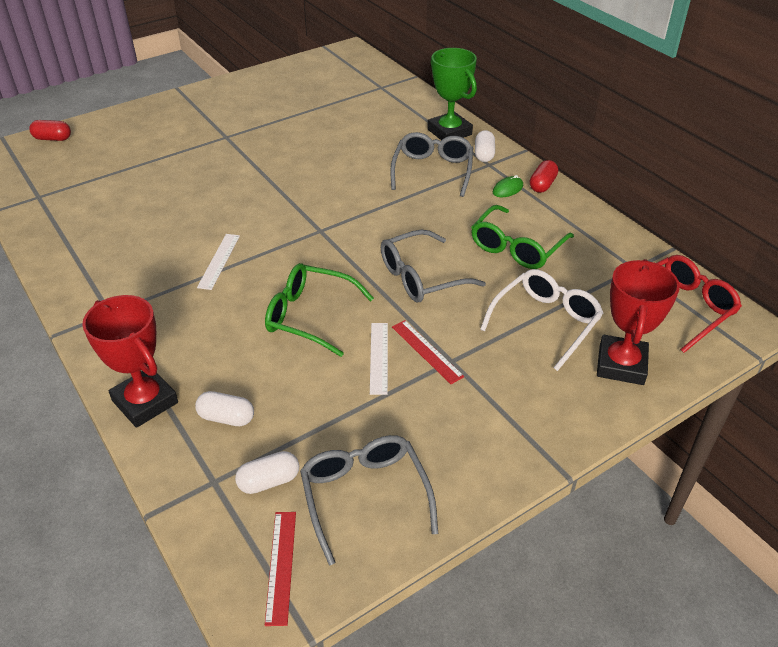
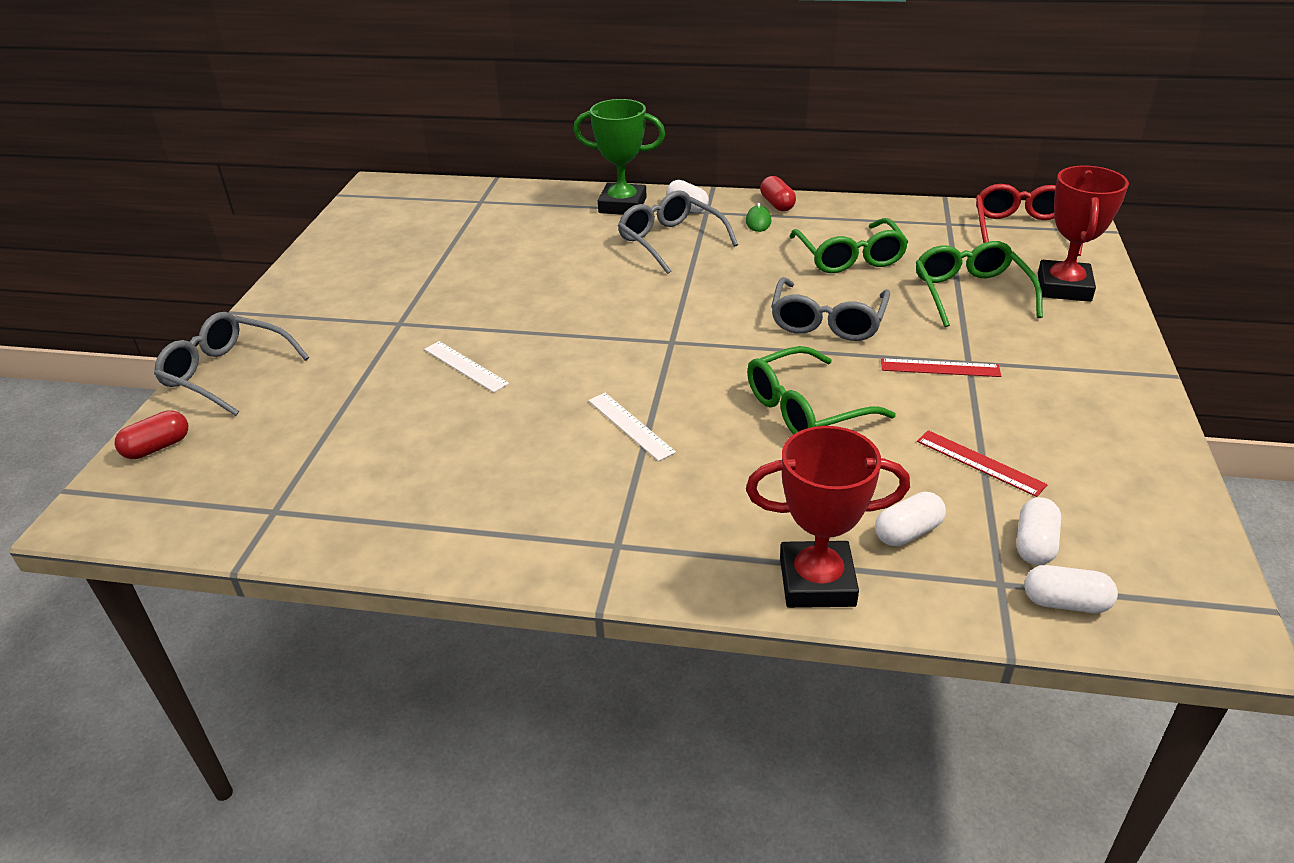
camera: 45 degrees left, 5 degrees down
red ruler [265,512,296,626] -> red ruler moved to [917,430,1048,497]
grey glasses [300,435,438,566] -> grey glasses moved to [154,312,310,416]
white ruler [370,323,388,395] -> white ruler moved to [424,341,509,392]
white glasses [480,269,603,371] -> green glasses [915,241,1043,327]
red trophy [597,259,680,385] -> red trophy turned 45 degrees clockwise [1038,166,1129,302]
none -> white capsule [1024,565,1118,613]

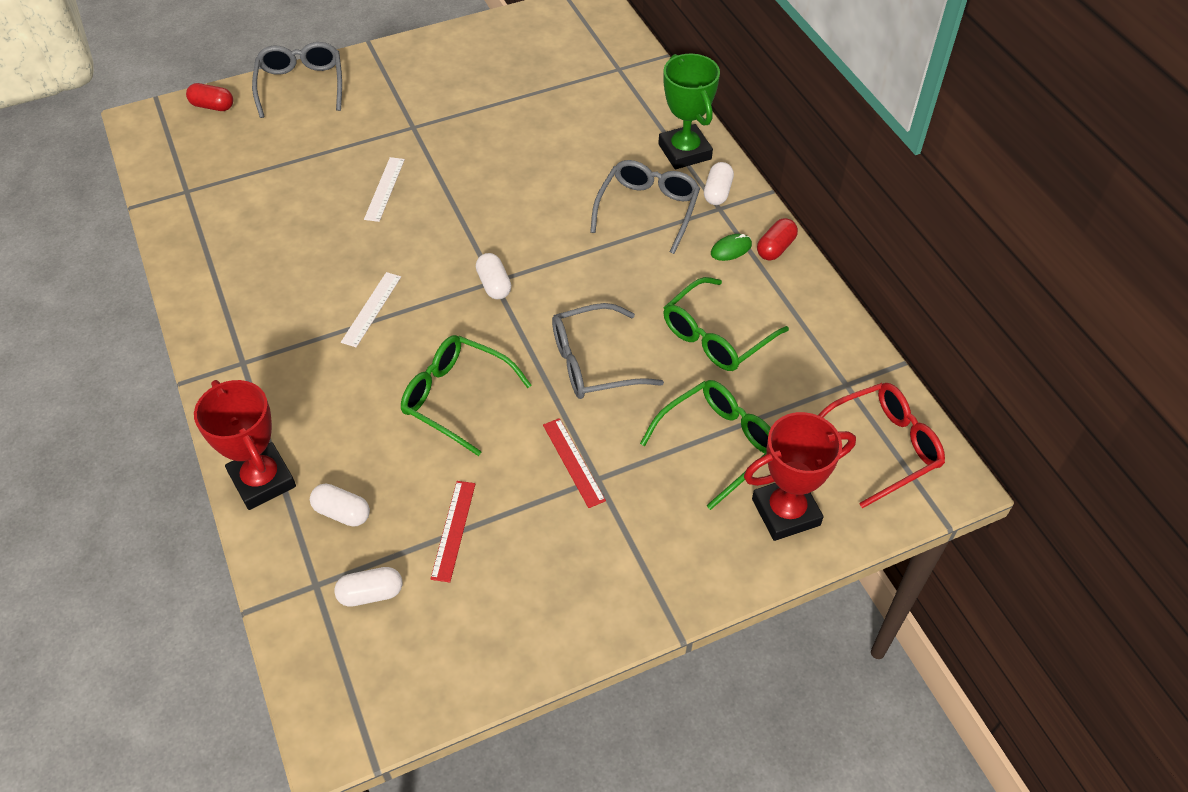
camera: 55 degrees right, 15 degrees up
white capsule [1024,565,1118,613] -> white capsule moved to [476,253,511,299]

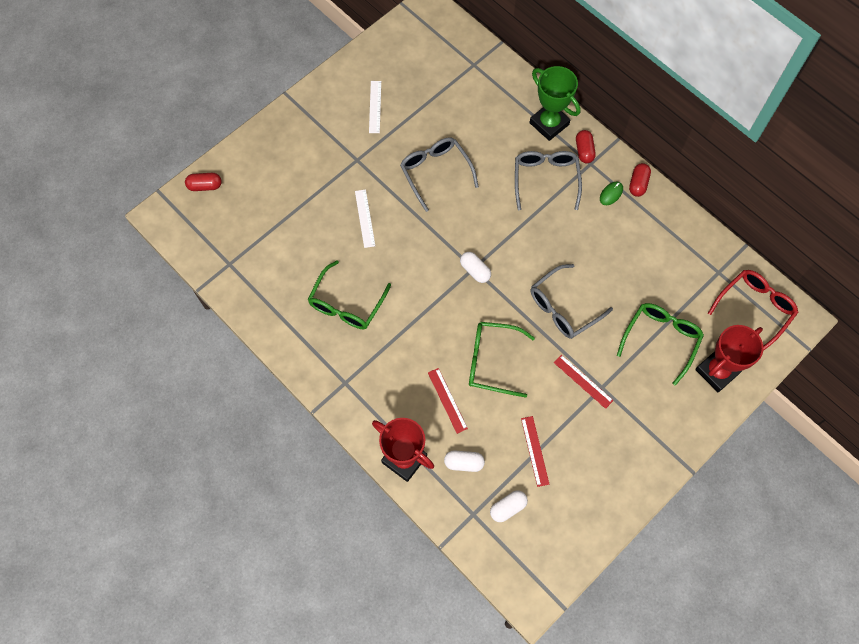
camera: 20 degrees left, 15 degrees up
grey glasses [252,42,342,118] -> grey glasses moved to [400,137,479,212]
white ruler [341,272,401,347] -> white ruler moved to [369,81,381,133]
green glasses [663,277,789,371] -> green glasses moved to [308,260,391,330]
white capsule [704,162,734,205] -> red capsule [576,130,596,163]
none -> red ruler [428,368,468,434]

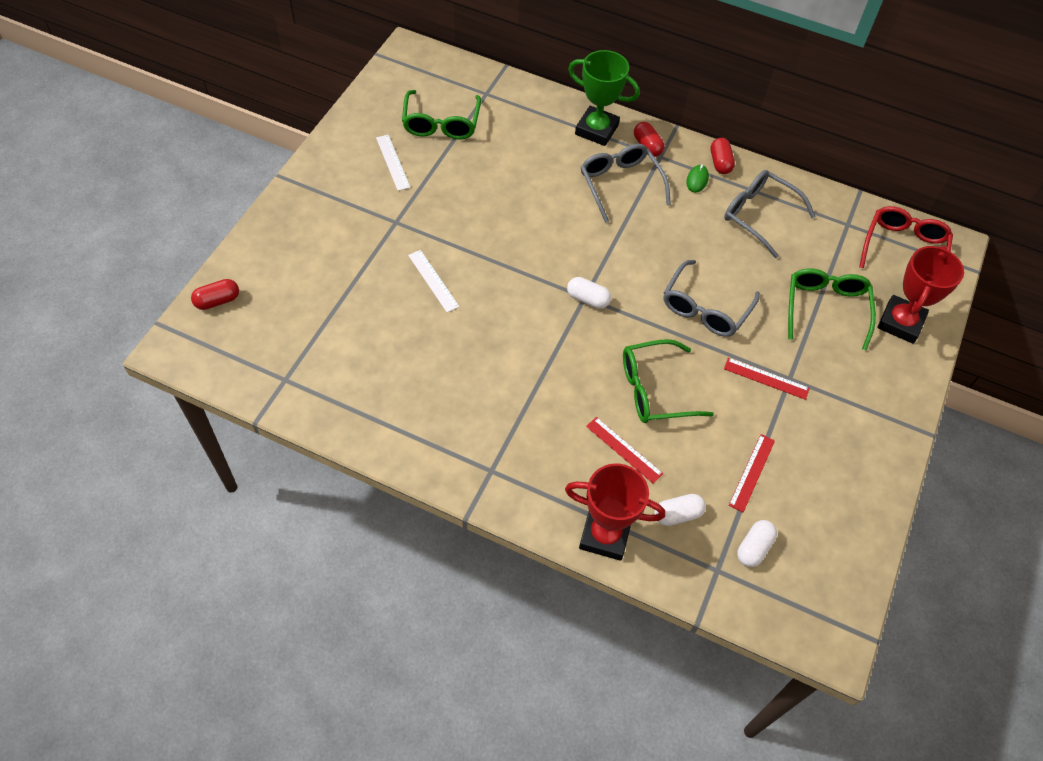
camera: 25 degrees left, 10 degrees down
green glasses [308,260,391,330] -> green glasses moved to [402,90,481,139]
grey glasses [400,137,479,212] -> grey glasses moved to [724,170,816,258]
red ruler [521,416,549,487] -> red ruler turned 60 degrees clockwise [729,434,775,512]

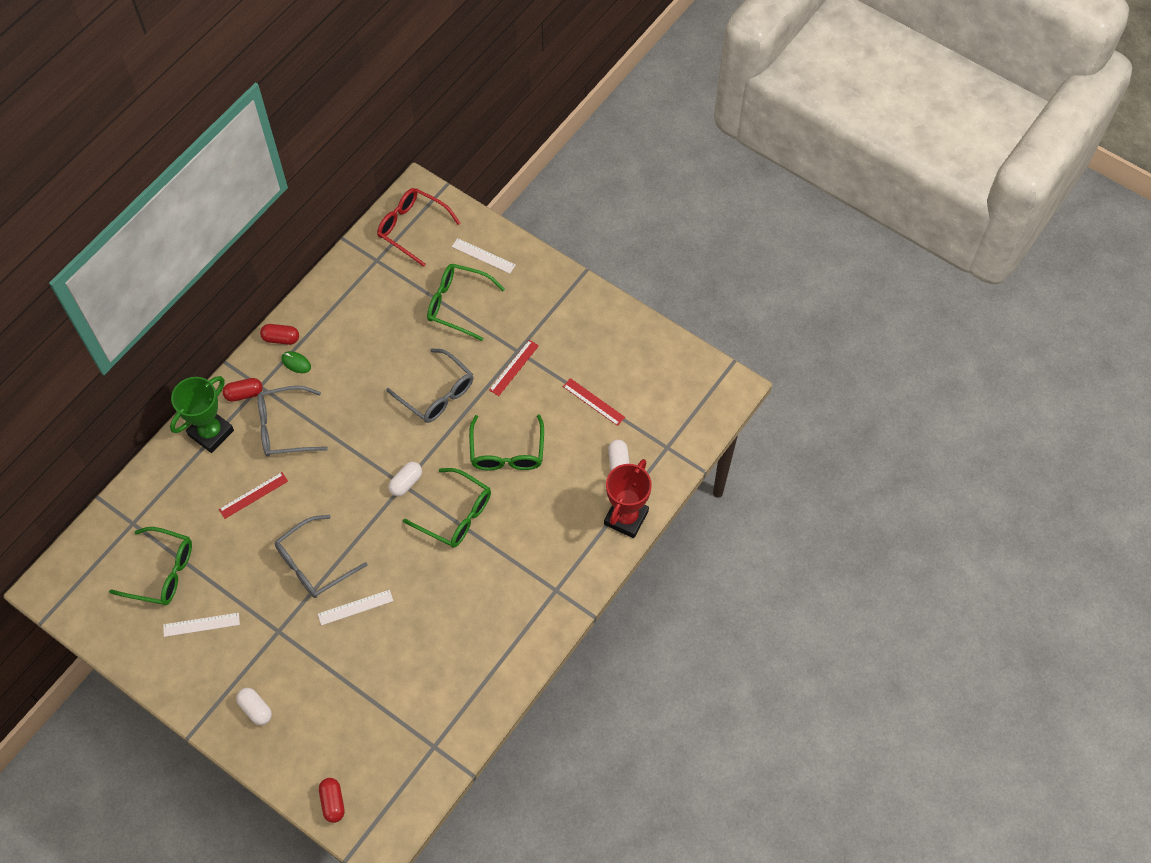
camera: 75 degrees left, 5 degrees up
red ruler [586,417,663,484] -> red ruler moved to [219,472,288,519]
grey glasses [724,170,816,258] -> grey glasses moved to [275,515,368,598]
white capsule [737,520,777,567] -> white capsule moved to [236,688,272,725]
red trophy [877,246,964,344] -> white ruler [452,238,515,274]
none -> green glasses [403,468,491,548]

